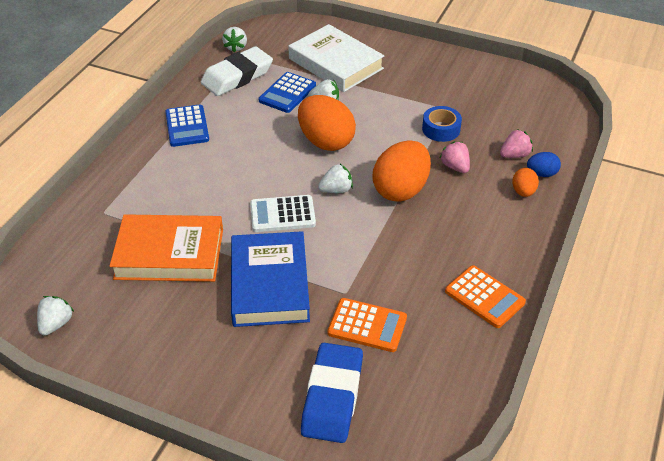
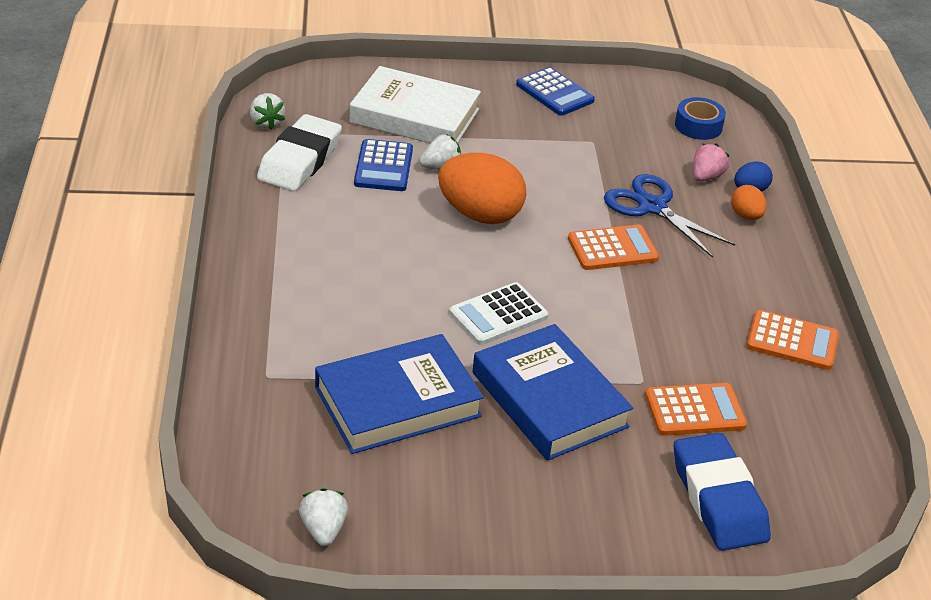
camera: 30 degrees left, 5 degrees down
orange book [109,214,223,282] -> blue book [315,334,484,454]
blue calculator [165,104,209,147] -> blue calculator moved to [516,67,595,116]
white strawberry [318,163,353,193] -> none
orange egg [373,140,431,202] -> orange calculator [568,224,659,270]
blue tape [422,106,462,142] -> blue tape moved to [675,97,726,140]
pink strawberry [440,141,470,173] -> blue scissors [604,174,735,258]

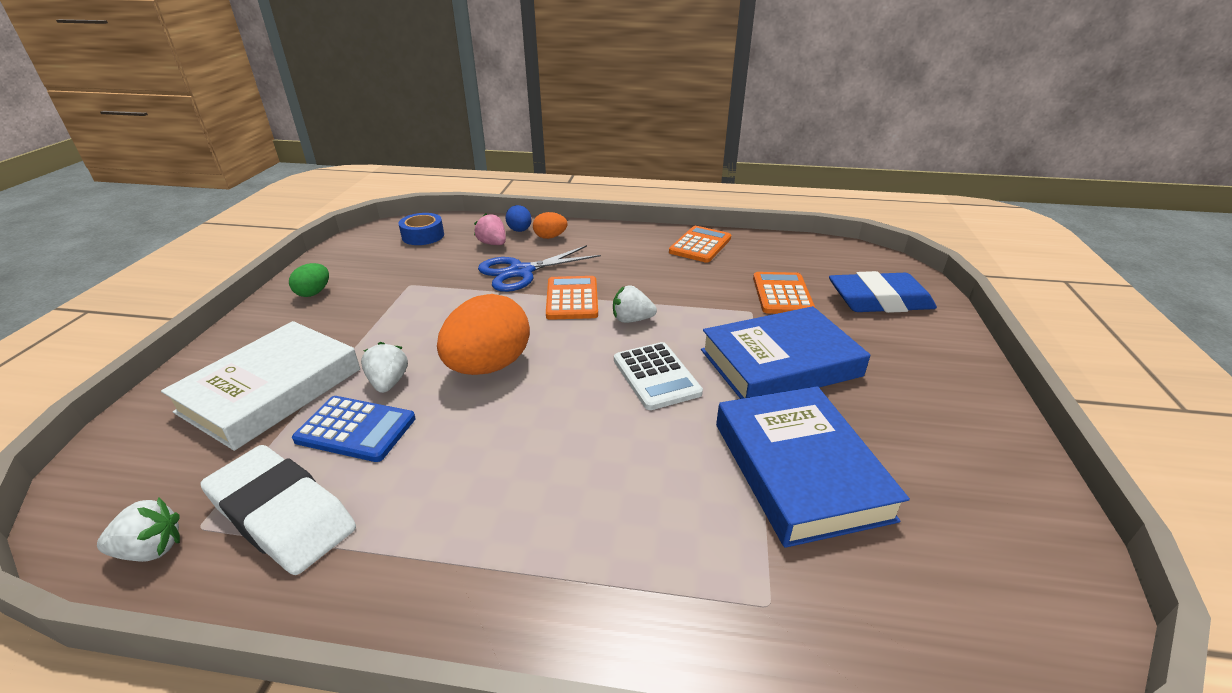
camera: 75 degrees left, 5 degrees down
white strawberry [299,488,348,546] -> white strawberry moved to [613,285,657,323]
blue calculator [516,67,595,116] -> green egg [289,263,329,297]

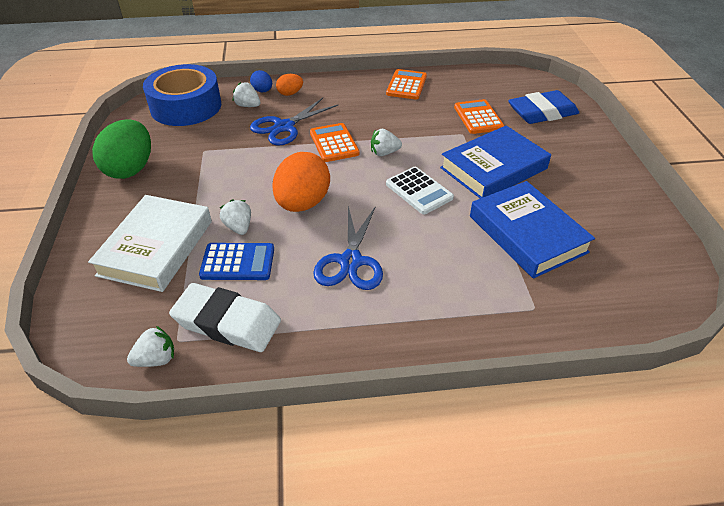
camera: 15 degrees left, 10 degrees up
green egg [289,263,329,297] -> green egg [92,119,151,179], size x2.05
blue tape [399,213,444,245] -> blue tape [143,64,221,126], size x2.06
pink strawberry [474,213,506,245] -> white strawberry [233,82,260,107]
none -> blue scissors [313,206,383,290]

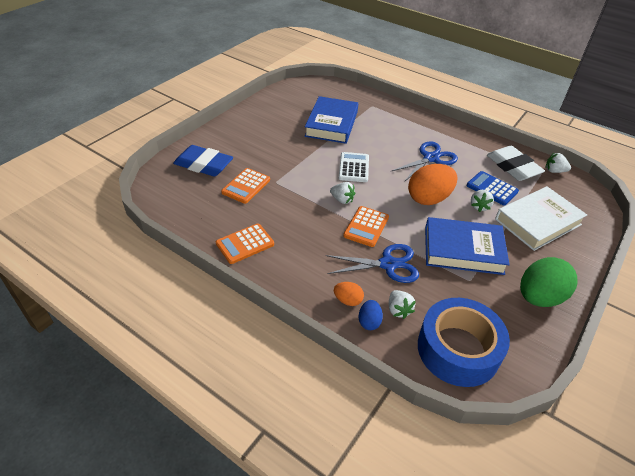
camera: 140 degrees left, 0 degrees up
blue book [440,126,551,199] -> blue book moved to [425,217,510,275]

